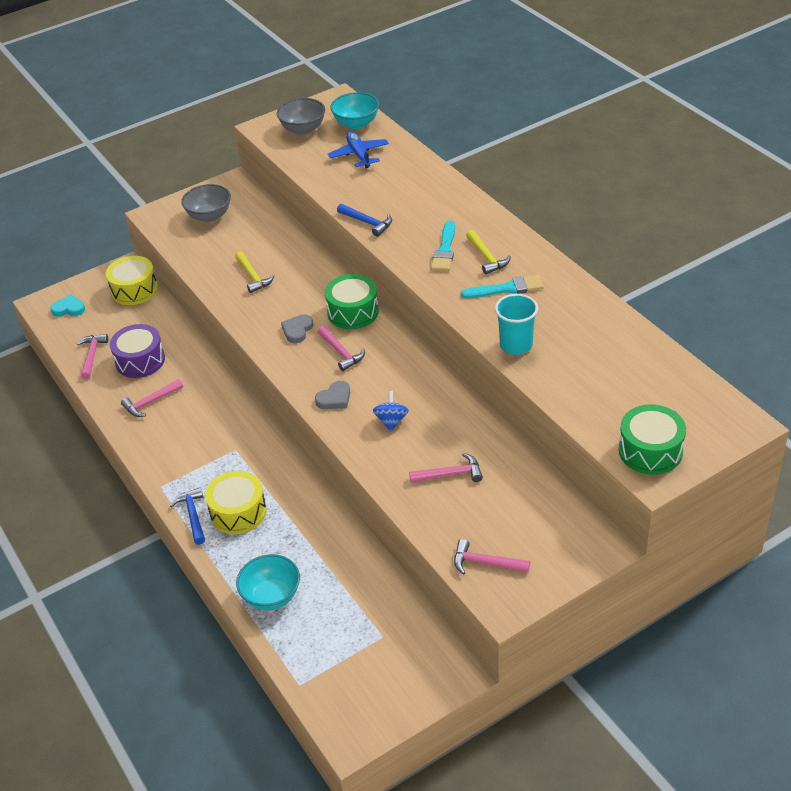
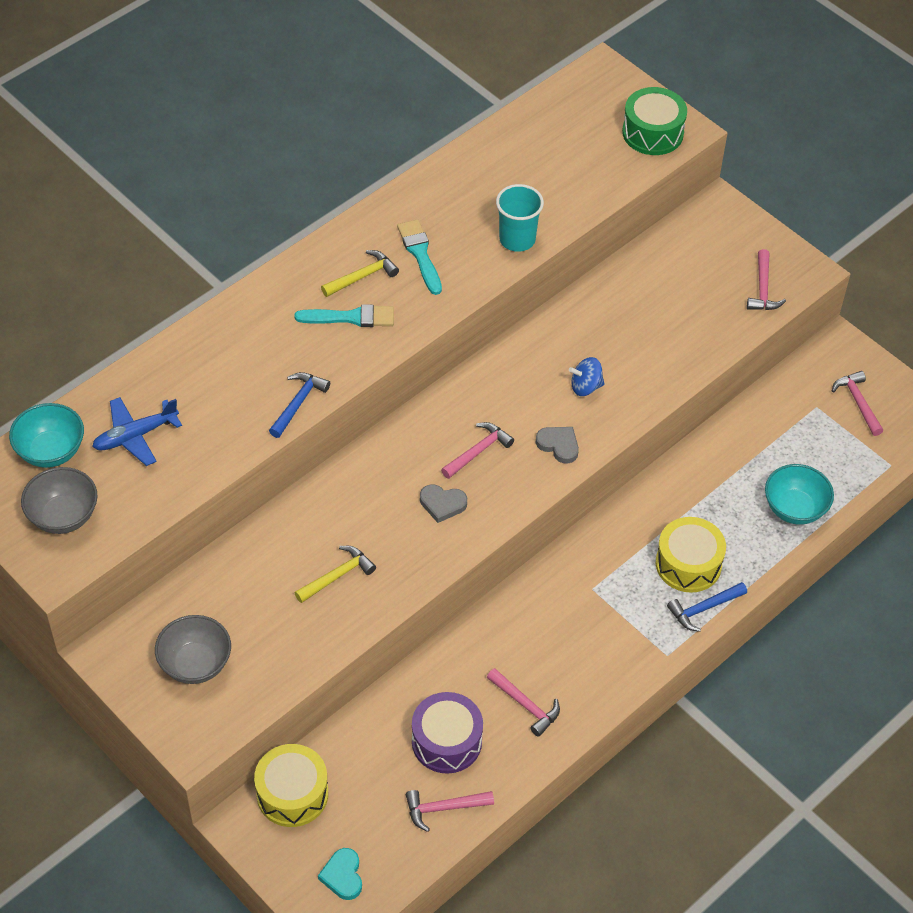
camera: 105 degrees left, 10 degrees up
green drum [325,274,379,329] -> none
pink hammer [409,453,483,483] -> pink hammer moved to [832,371,883,436]

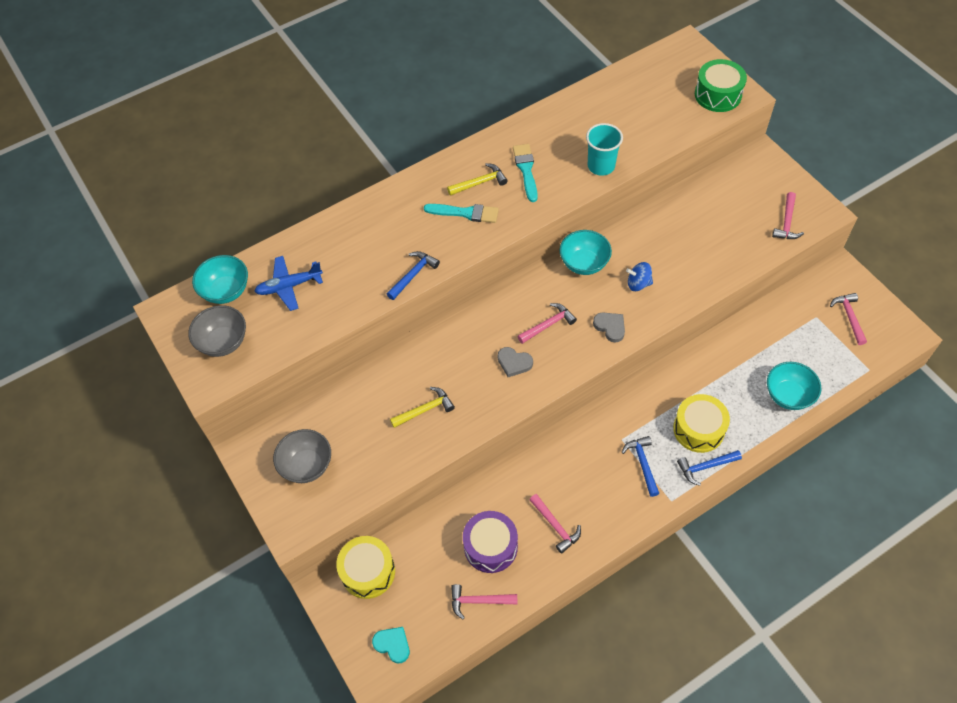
camera: 15 degrees right, 5 degrees up
turquoise heart [318,848,362,900] -> turquoise heart turned 120 degrees clockwise [372,627,410,663]
none -> turquoise bowl [560,230,612,275]
none -> blue hammer [621,436,659,497]

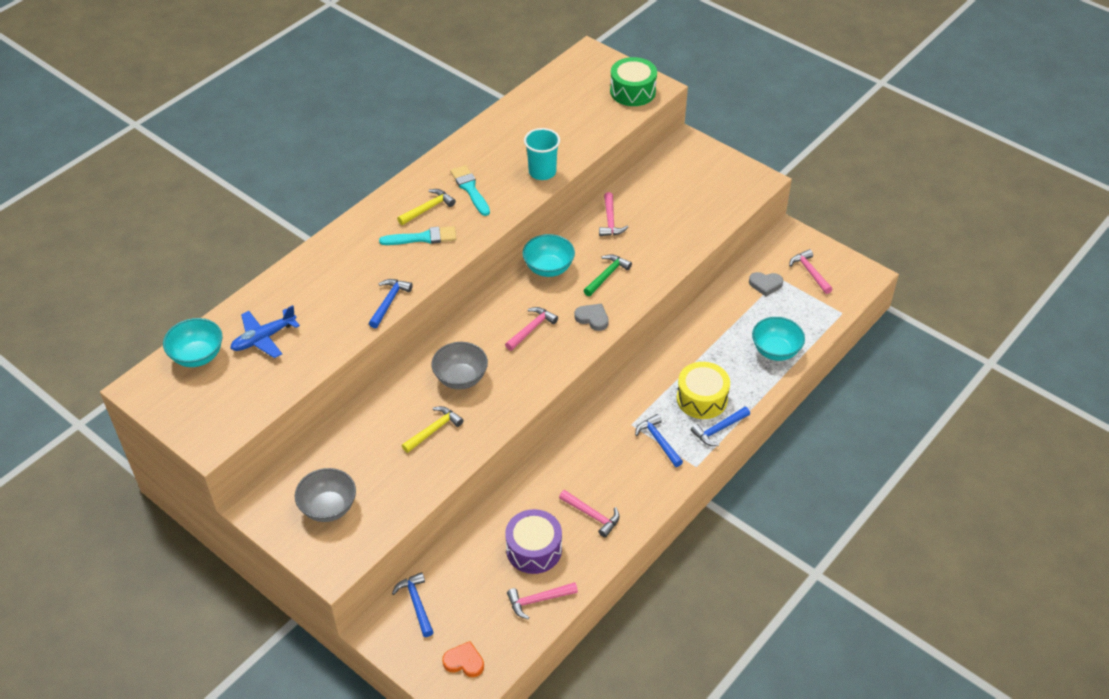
camera: 20 degrees left, 10 degrees down
grey bowl [188,305,246,357] -> grey bowl moved to [431,342,488,389]
yellow drum [336,536,395,599] -> blue hammer [392,572,434,637]
turquoise heart [372,627,410,663] -> orange heart [442,641,484,677]
grey heart [498,347,533,377] -> grey heart moved to [749,272,783,296]
blue spinning top [626,262,653,291] -> green hammer [583,254,632,296]
pink hammer [772,192,804,239] -> pink hammer moved to [599,192,628,236]

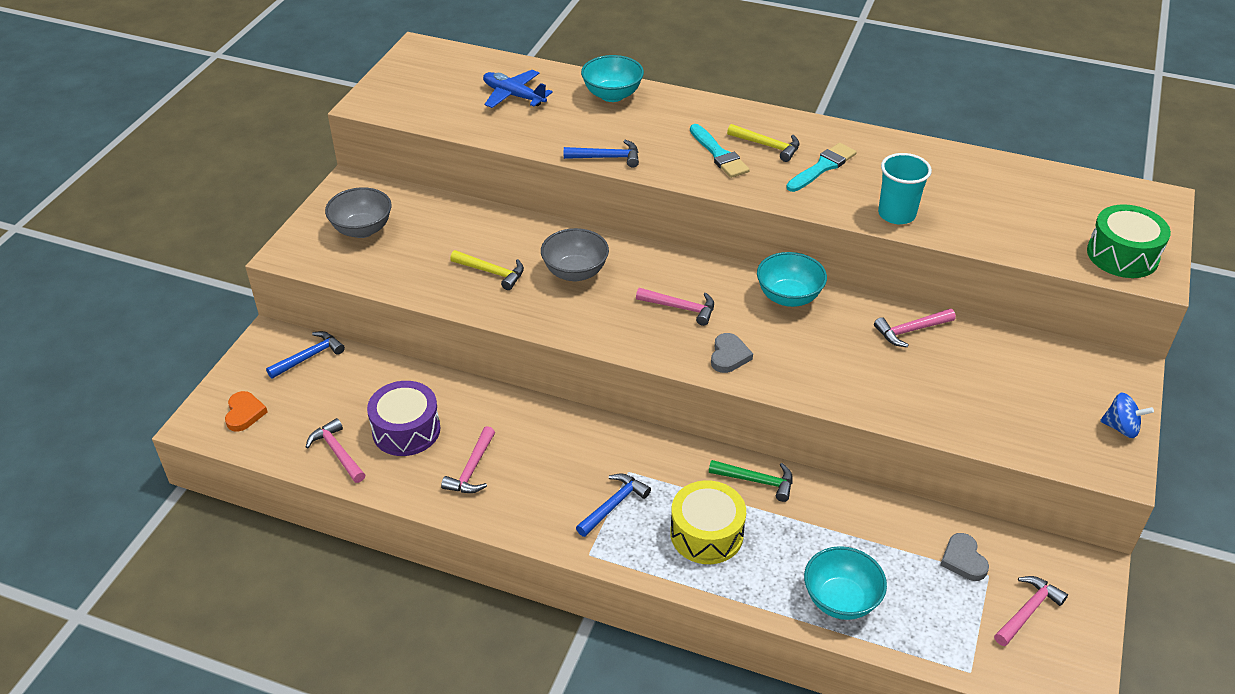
camera: 70 degrees right, 5 degrees down
turquoise bowl [163,318,223,367] -> turquoise bowl moved to [581,55,644,102]
green hammer [583,254,632,296] -> green hammer moved to [709,460,793,502]
blue hammer [691,407,750,446] -> none
none -> blue spinning top [1100,393,1154,438]

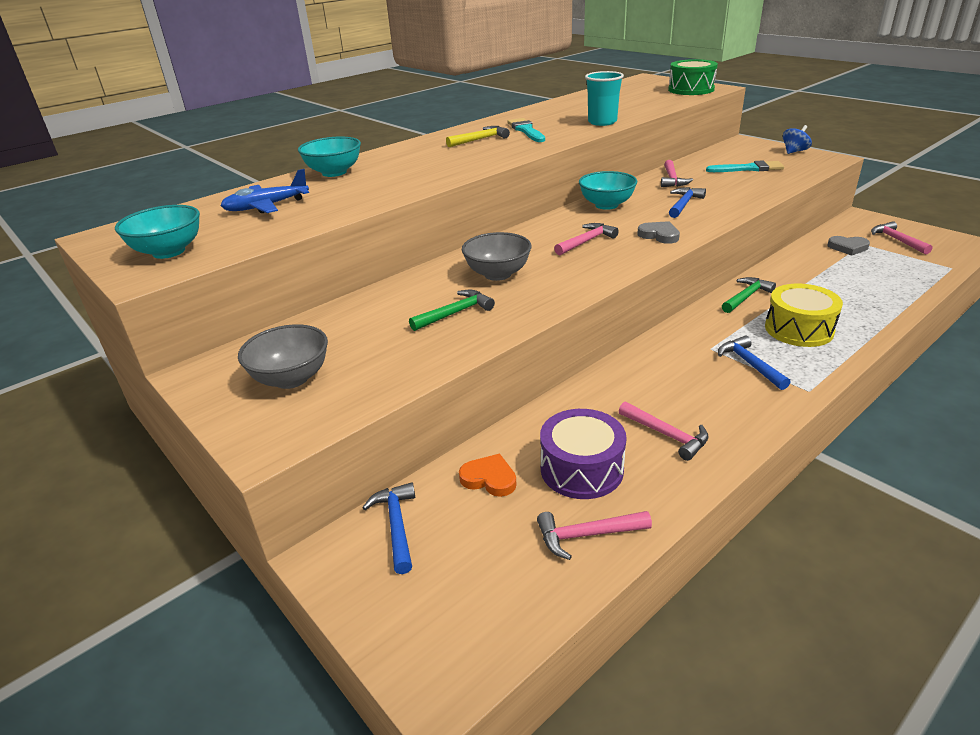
camera: 60 degrees left, 10 degrees down
orange heart [225,391,268,432] -> orange heart moved to [459,454,517,497]
yellow hammer [450,250,524,290] -> green hammer [409,290,495,331]
blue hammer [564,140,639,168] -> blue hammer moved to [669,187,706,218]
turquoise brush [690,124,750,178] -> turquoise brush moved to [706,160,784,172]
turquoise bowl [804,546,887,620] -> turquoise bowl moved to [115,205,200,259]

